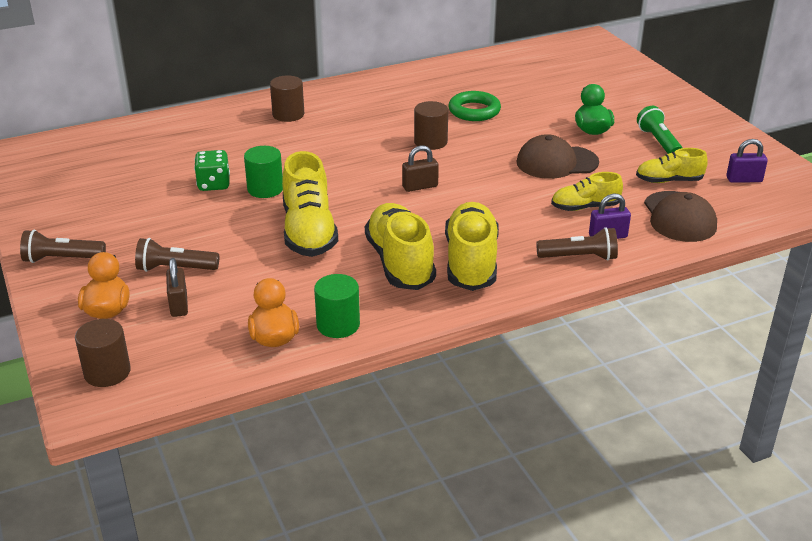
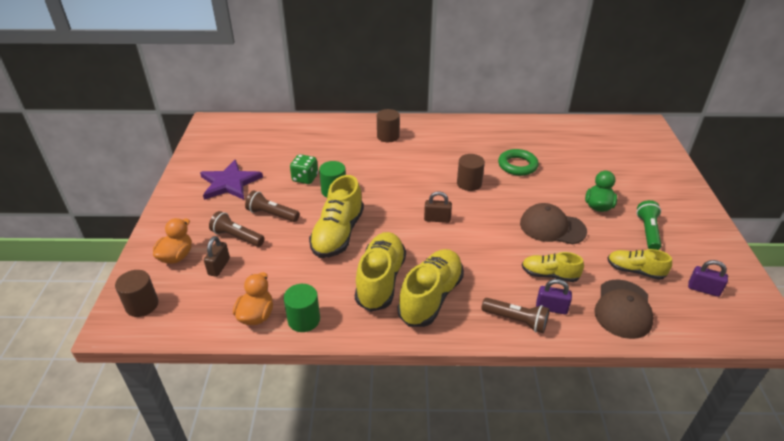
camera: 25 degrees right, 5 degrees up
brown flashlight [20,230,106,263] -> brown flashlight moved to [245,191,300,222]
none -> purple star [200,160,263,200]

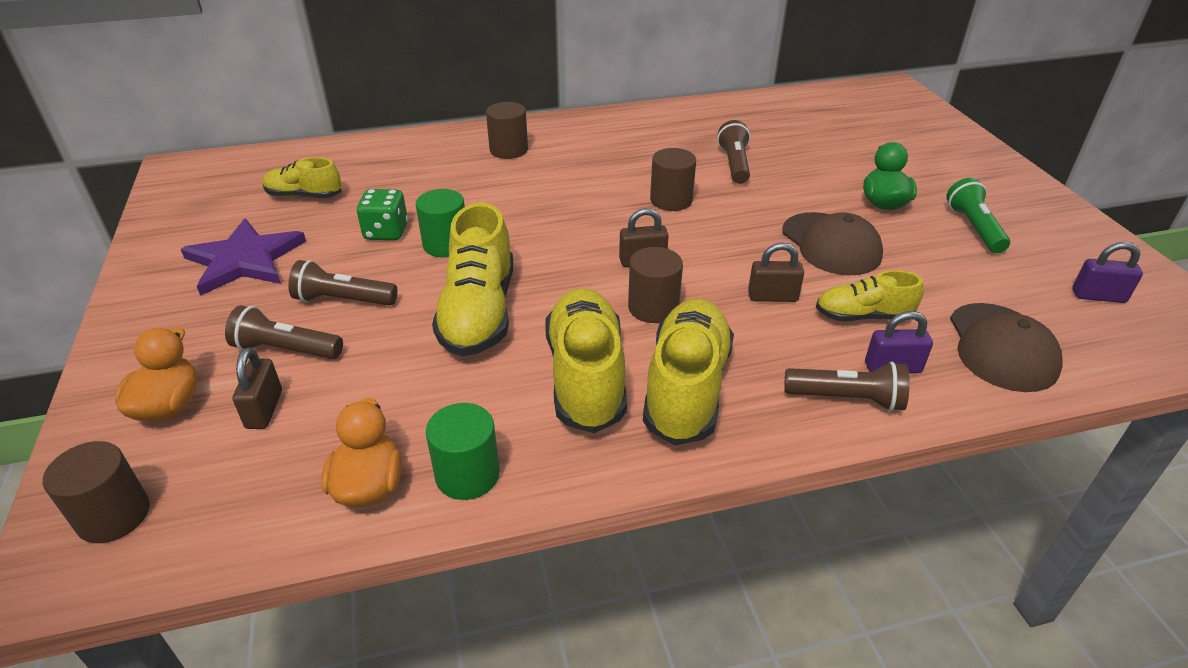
camera: 15 degrees left, 0 degrees up
green ring [498,149,539,176] -> brown flashlight [717,120,750,184]
brown cap [520,203,587,245] -> brown cap turned 120 degrees counterclockwise [782,212,883,275]
yellow shoe [607,249,672,280] -> yellow shoe moved to [262,157,342,198]
none -> brown cylinder [628,247,683,323]
none -> brown padlock [748,242,804,302]

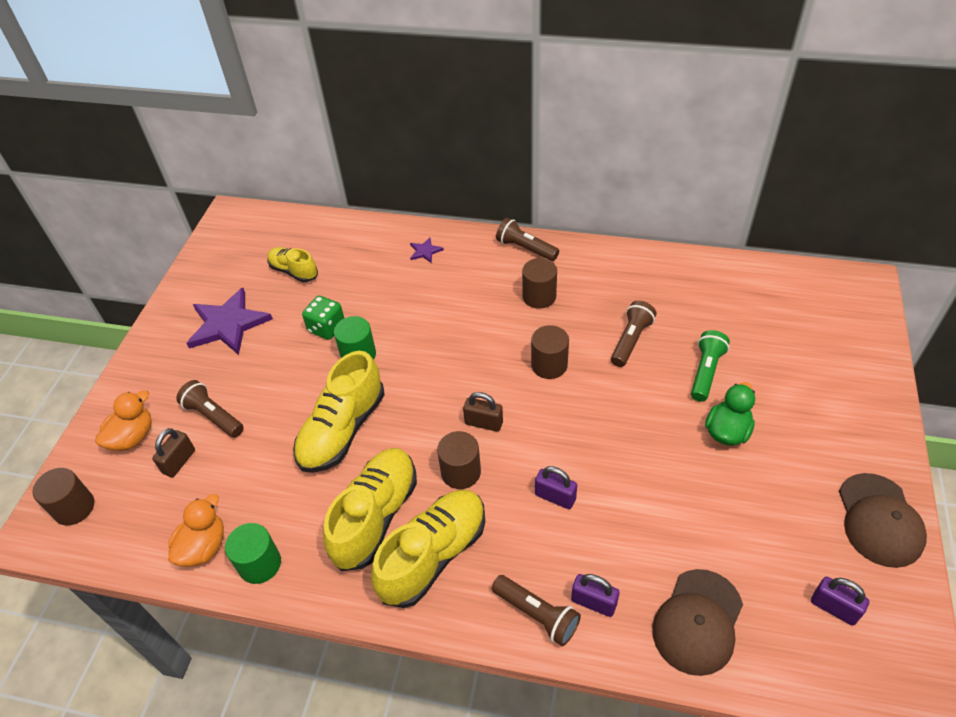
camera: 30 degrees right, 10 degrees up
brown flashlight [288,260,397,305] -> brown flashlight moved to [496,218,559,261]
brown cylinder [486,102,528,159] -> brown cylinder moved to [522,258,557,309]
brown padlock [748,242,804,302] -> purple padlock [535,466,577,509]
brown cap [782,212,883,275] -> brown cap moved to [839,473,927,568]
yellow shoe [816,270,924,321] -> none
green flashlight [946,178,1010,253] -> green flashlight moved to [691,330,730,402]
none -> purple star [410,237,444,263]

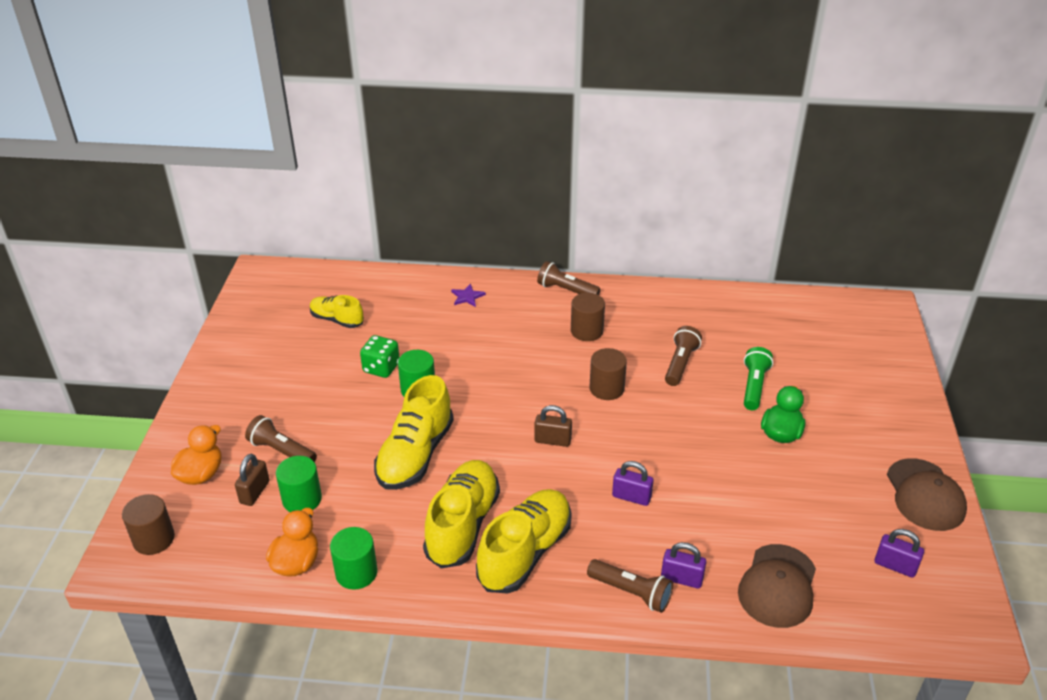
camera: 10 degrees left, 10 degrees down
purple star [186,288,273,355] -> none
brown cylinder [437,431,481,489] -> none
none -> green cylinder [276,456,322,512]

